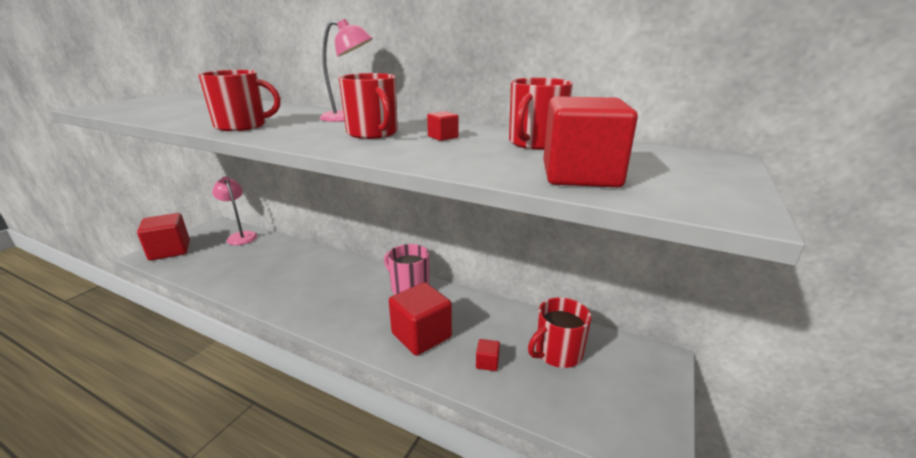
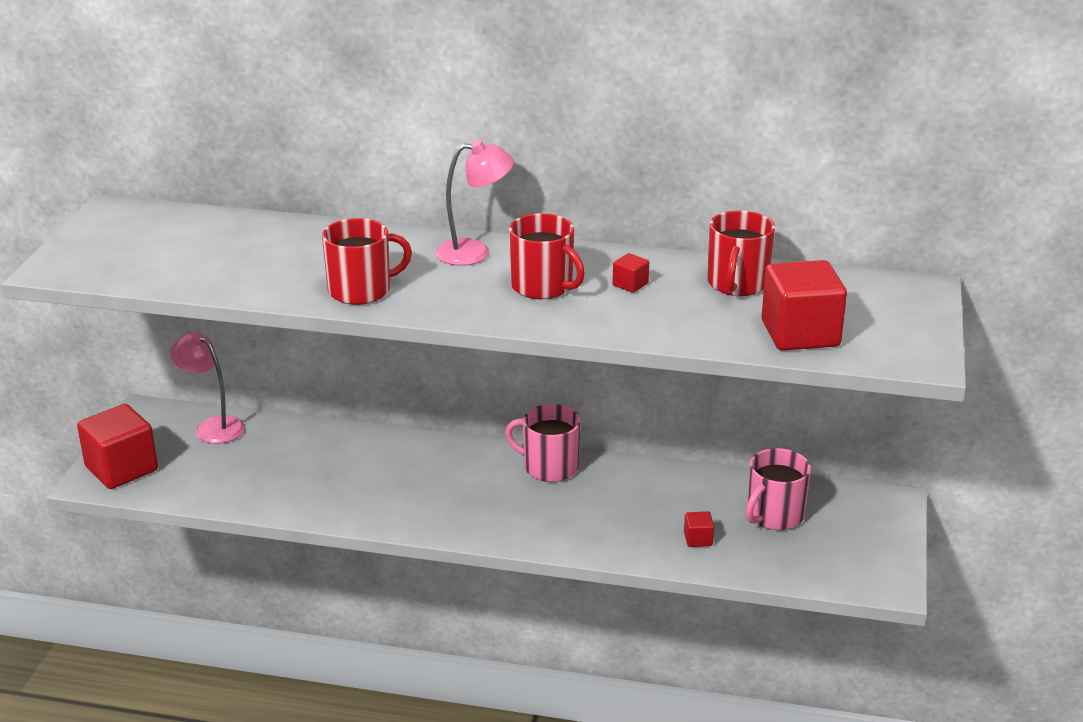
camera: 15 degrees left, 5 degrees up
red cube [389,282,452,356] -> none
red mug [528,298,592,368] -> pink mug [746,448,811,530]

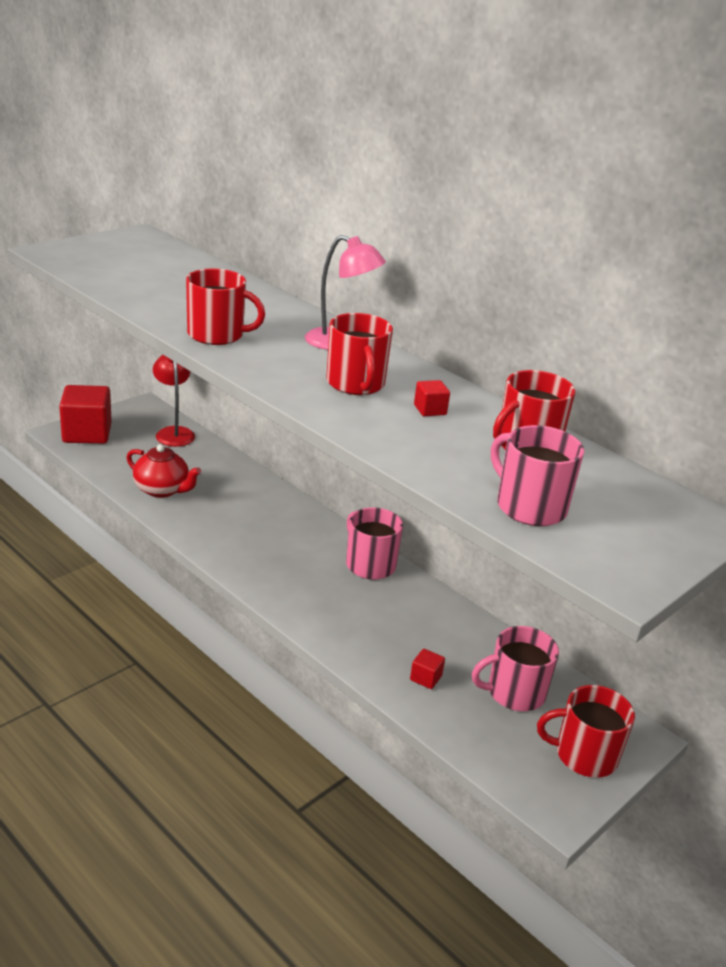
camera: 30 degrees right, 0 degrees up
pink lamp [170,332,245,444] -> red lamp [153,355,195,447]
red cube [761,260,847,351] -> pink mug [491,425,584,526]
none -> red teapot [126,444,201,498]
none -> red mug [537,685,635,778]

